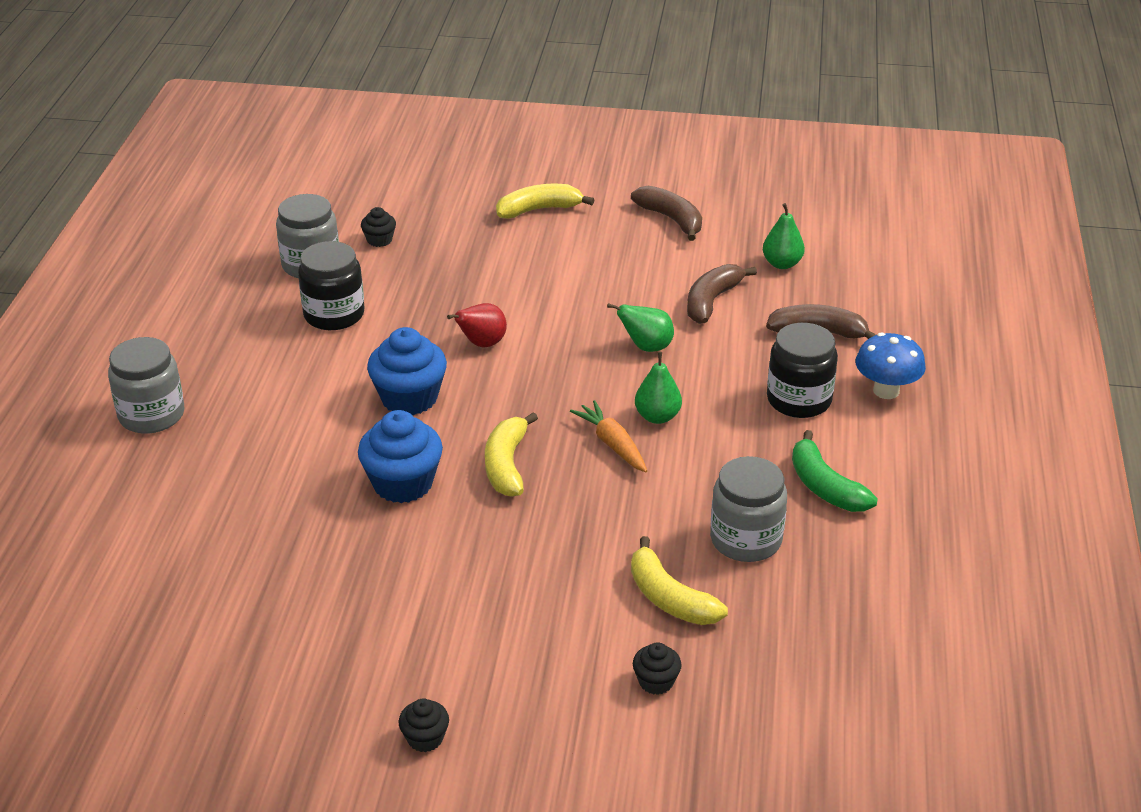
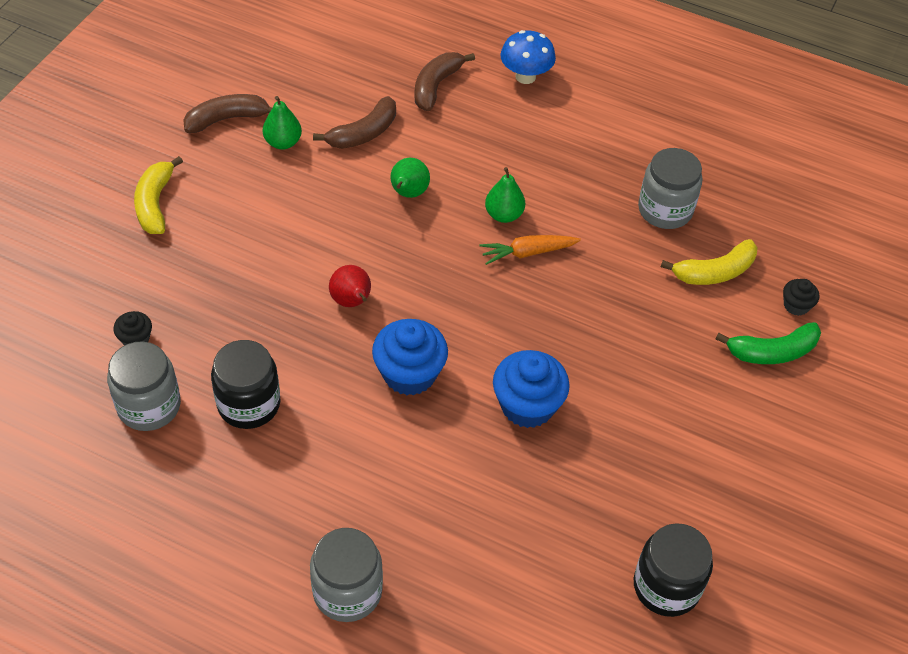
camera: 75 degrees left, 15 degrees up
black cupcake [398,699,449,752] -> none
yellow banana [485,412,538,497] -> none
brown banana [687,264,757,324] -> brown banana turned 90 degrees counterclockwise [313,96,396,149]
green pear [763,203,805,269] -> green pear moved to [263,96,302,150]
black jar [767,323,838,418] -> black jar moved to [634,523,713,617]
green banana [792,430,878,512] -> green banana moved to [716,322,821,364]

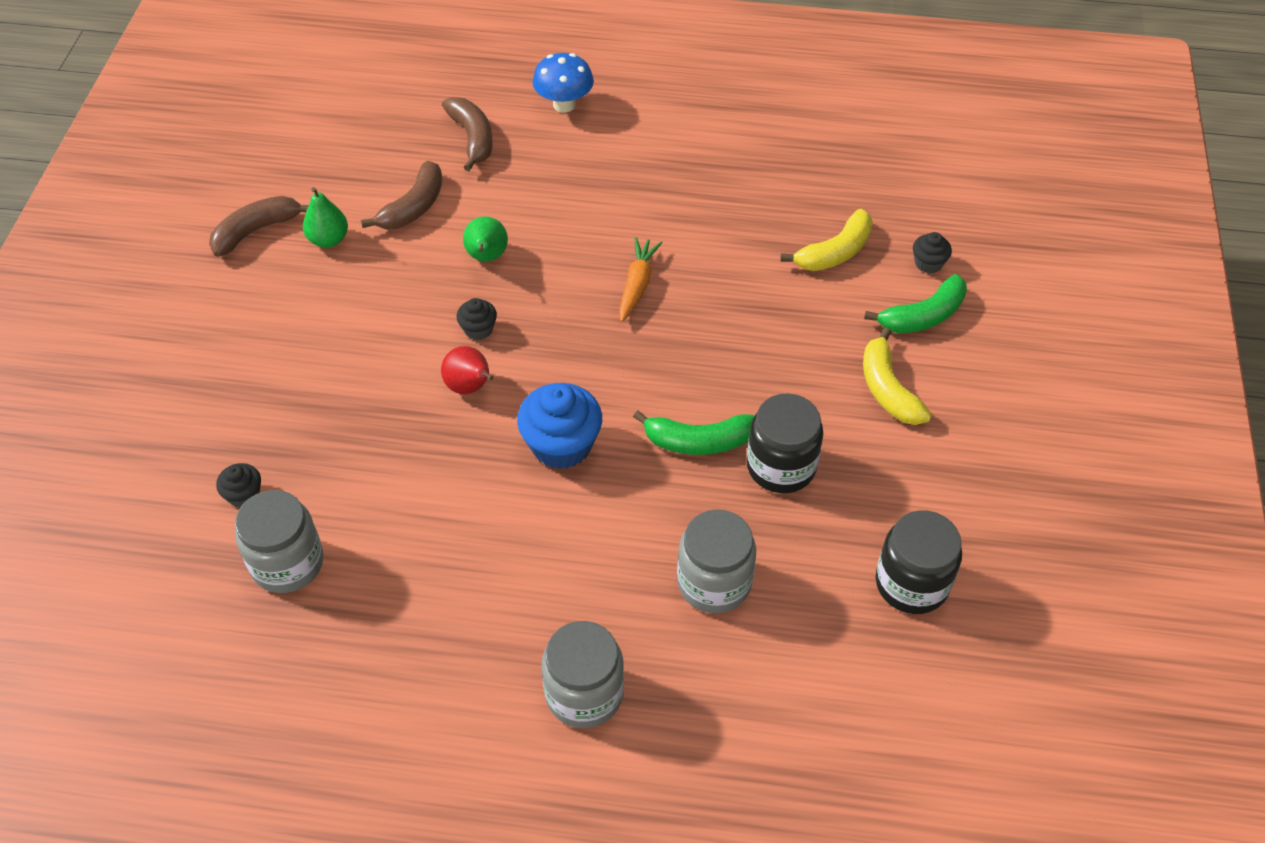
camera: 15 degrees left, 0 degrees up
yellow banana [134,156,183,234] -> yellow banana moved to [863,328,932,425]
black jar [211,340,281,429] -> black jar moved to [747,393,824,493]
brown banana [415,52,475,111] -> brown banana turned 150 degrees clockwise [442,97,493,171]
orange carrot [480,235,581,265] -> orange carrot turned 135 degrees clockwise [619,237,663,322]
green pear [485,167,525,223] -> none
blue cupcake [493,350,570,428] -> green banana [633,410,754,455]
grey jar [638,148,703,229] -> grey jar moved to [677,510,756,613]
none -> black cupcake [457,298,497,340]

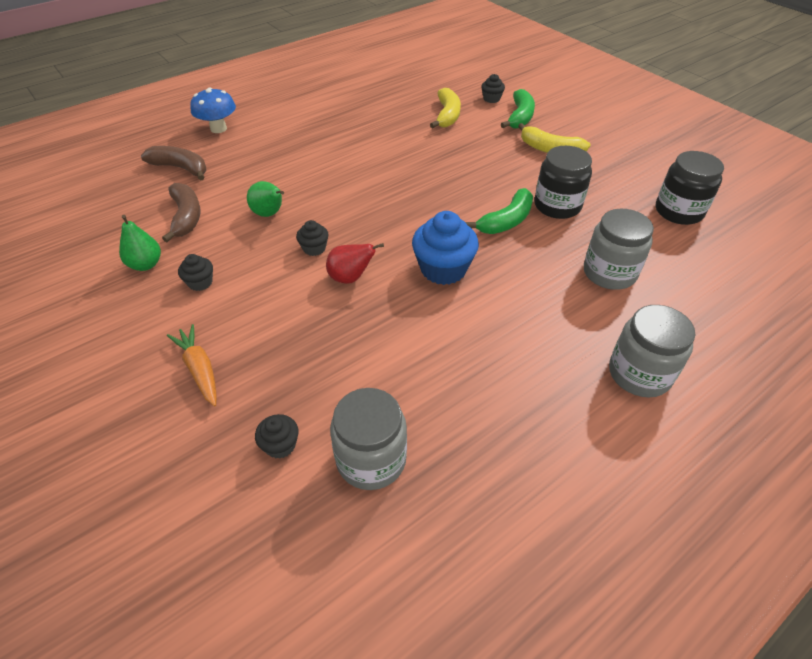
camera: 45 degrees left, 5 degrees down
brown banana [209,196,309,257] -> none
orange carrot [619,237,663,322] -> orange carrot moved to [167,324,217,406]
none -> black cupcake [178,254,213,291]

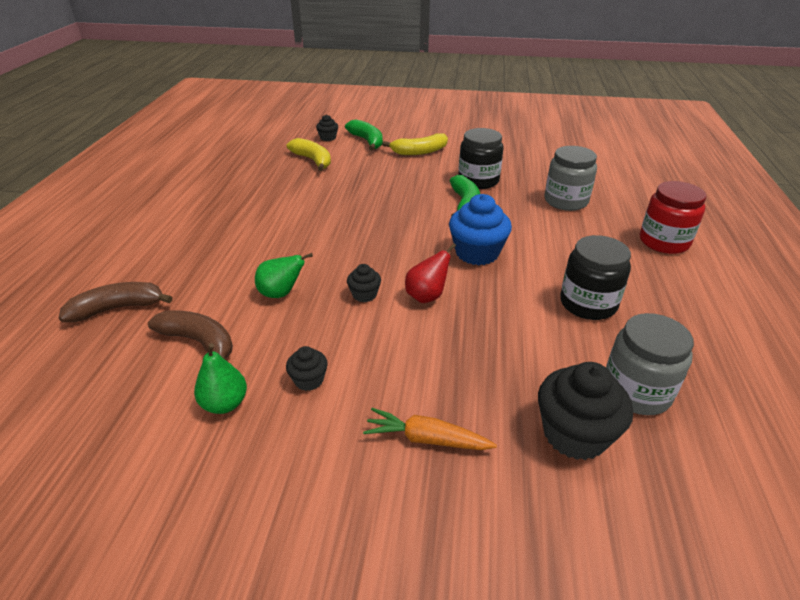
camera: 45 degrees left, 10 degrees down
blue mushroom [190,88,236,133] -> none
black cupcake [255,414,299,459] -> black cupcake [538,362,633,460], size x1.96
grey jar [609,305,695,397] -> red jar [640,181,706,254]
black jar [656,151,724,225] -> black jar moved to [560,235,631,320]

